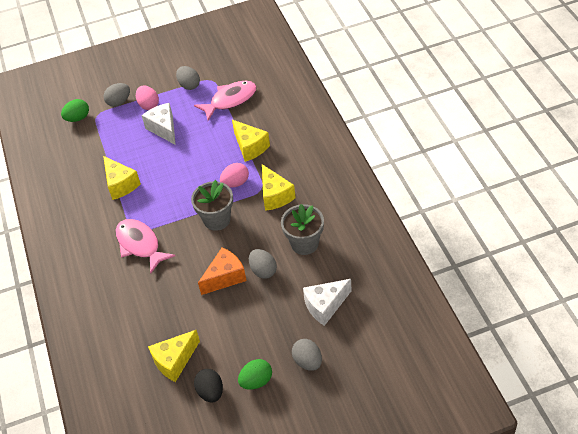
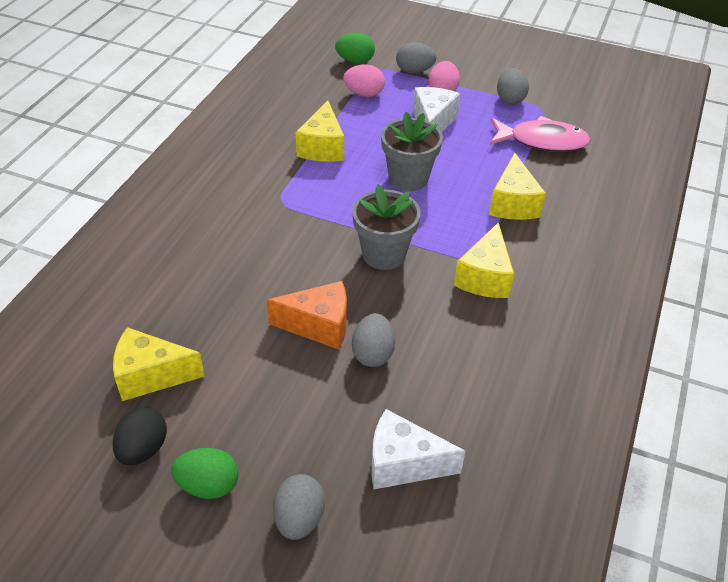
camera: 35 degrees right, 5 degrees down
pink fish [115,219,175,273] -> none
pink egg [220,163,249,187] -> pink egg moved to [343,64,385,97]
grey flower pot [281,204,324,255] -> grey flower pot moved to [381,112,443,191]

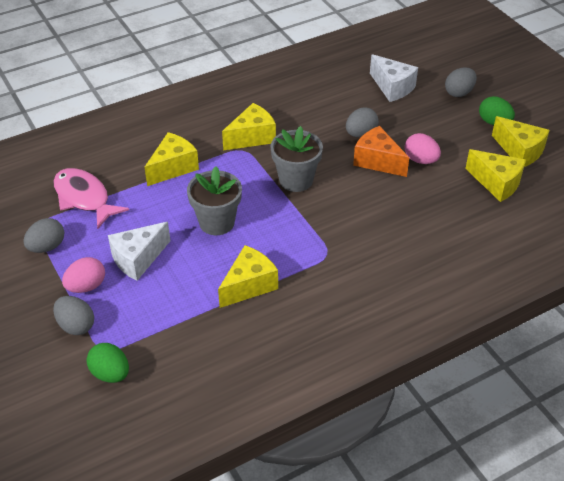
camera: 140 degrees left, 0 degrees up
black egg [113,407,167,466] -> yellow cheese [492,116,550,167]
pink egg [343,64,385,97] -> pink egg moved to [405,133,441,164]

